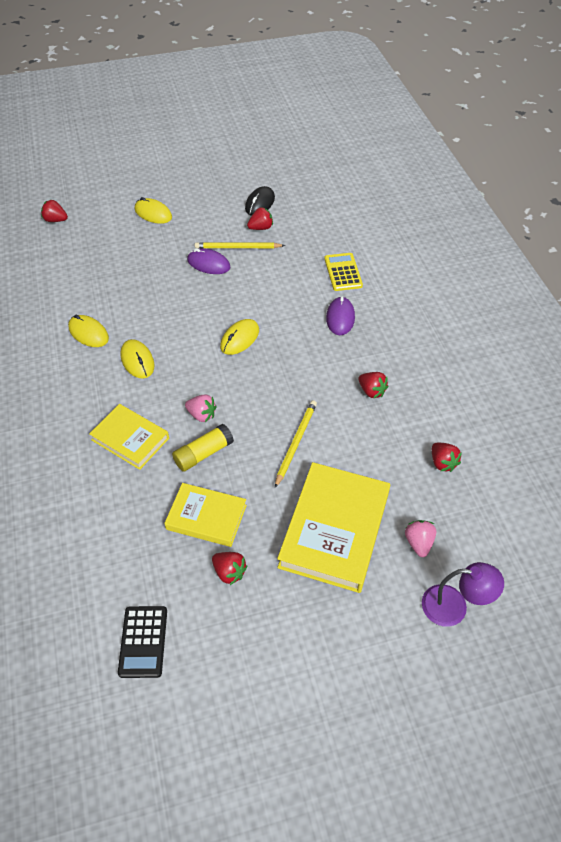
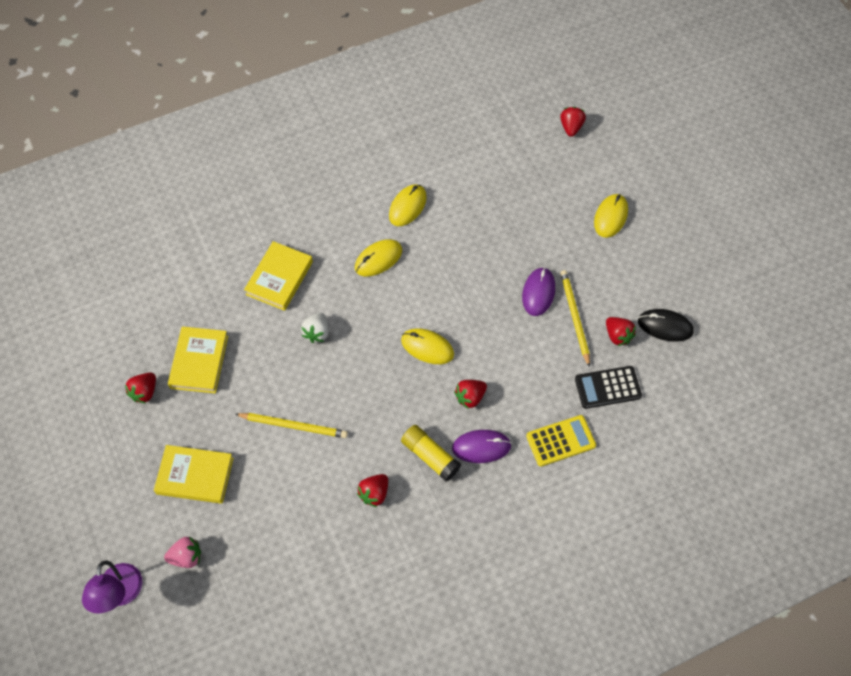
camera: 80 degrees right, 10 degrees up
black calculator [118,606,167,678] -> black calculator moved to [575,366,642,409]
yellow glue stick [172,424,234,472] -> yellow glue stick moved to [401,425,461,481]
pink strawberry [185,395,217,422] -> white strawberry [301,313,329,343]
yellow book [277,462,390,593] -> yellow book [154,445,234,504], size x0.60
red strawberry [432,442,462,472] -> red strawberry moved to [454,380,487,409]

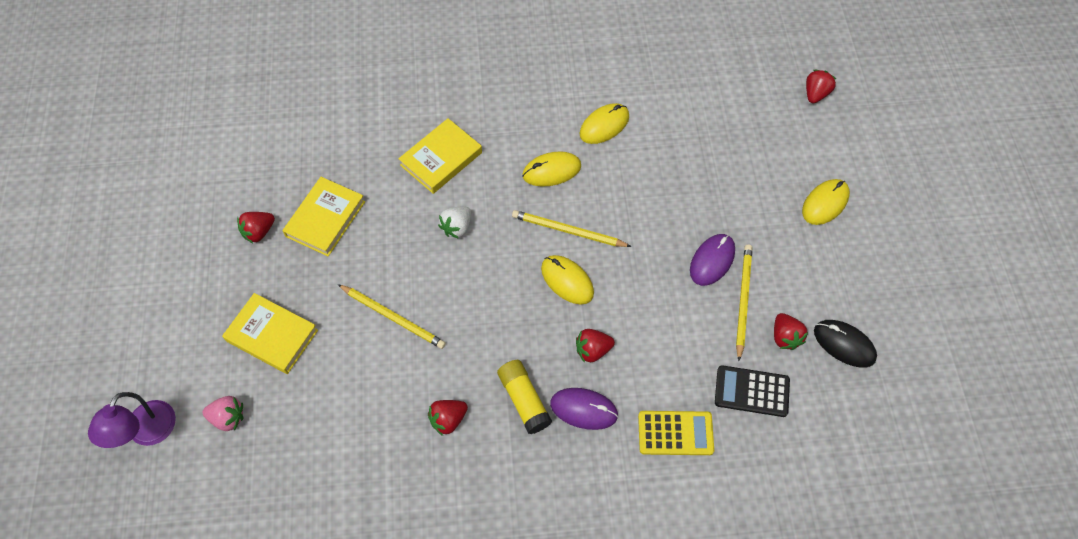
camera: 20 degrees right, 0 degrees up
none -> yellow pencil [512,210,632,247]

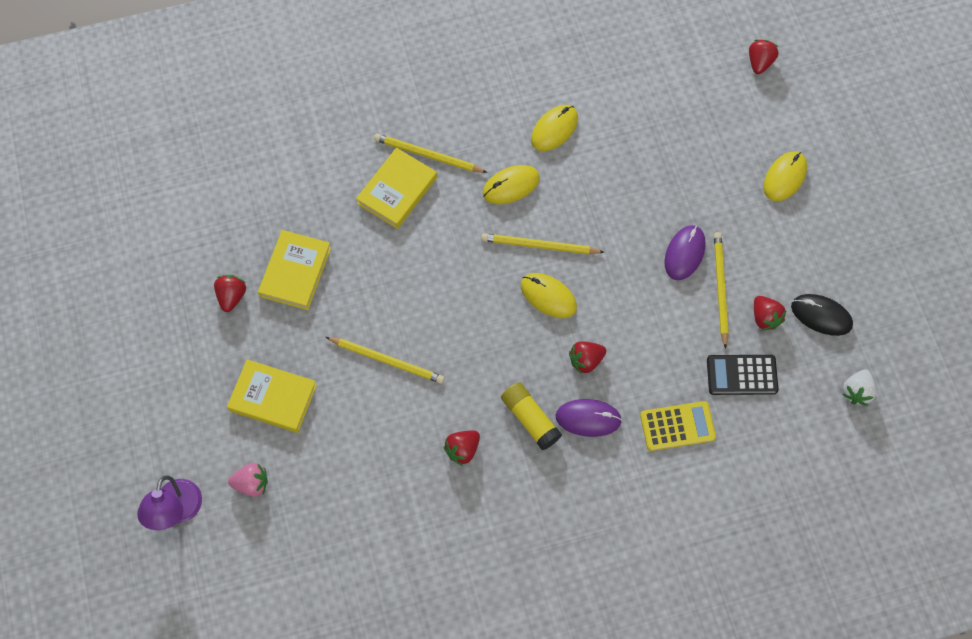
camera: 10 degrees left, 5 degrees up
red strawberry [237,212,275,243] -> red strawberry turned 150 degrees clockwise [214,275,246,312]
white strawberry [438,206,471,239] -> white strawberry moved to [842,370,876,406]
none -> yellow pencil [374,134,488,173]

